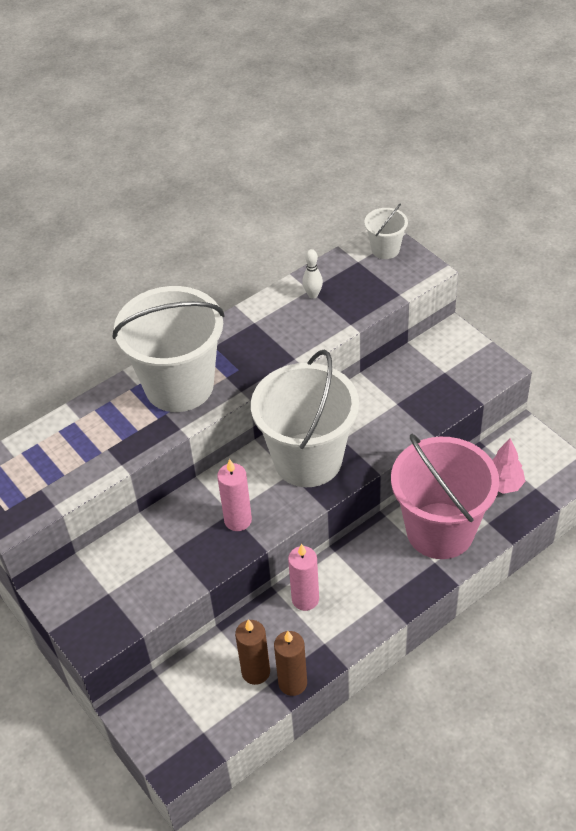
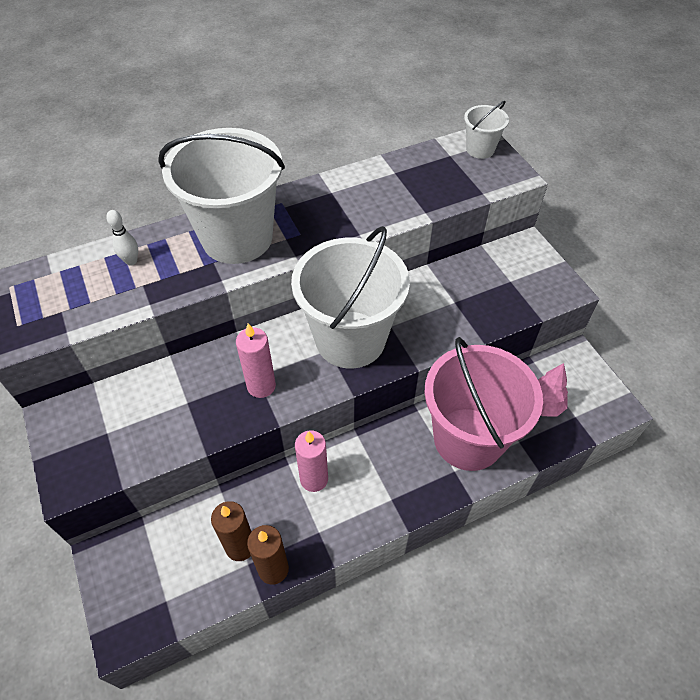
camera: 10 degrees right, 5 degrees up
white bowling pin [302,249,323,299] -> white bowling pin moved to [106,210,138,266]

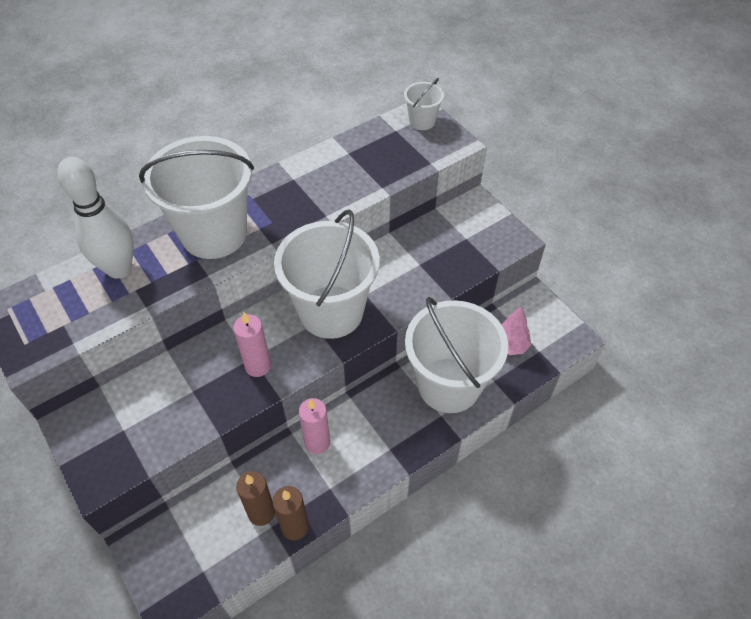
camera: 10 degrees left, 0 degrees up
white bowling pin [106,210,138,266] -> white bowling pin [57,157,134,279], size x2.34
pink bucket [424,337,543,471] -> white bucket [405,297,508,413]

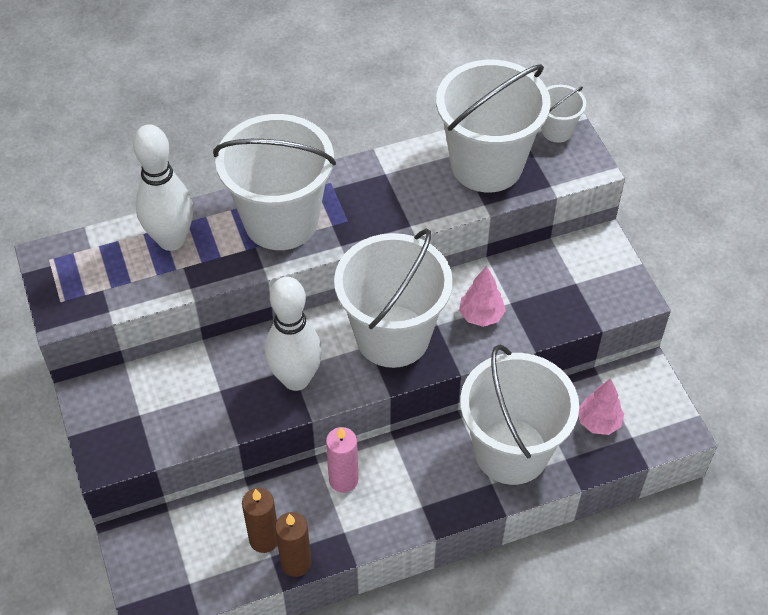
camera: 15 degrees right, 0 degrees up
pink candle [233,312,271,377] -> white bowling pin [265,276,322,391]
none -> white bucket [436,60,551,193]
none -> pink tree [459,266,506,327]

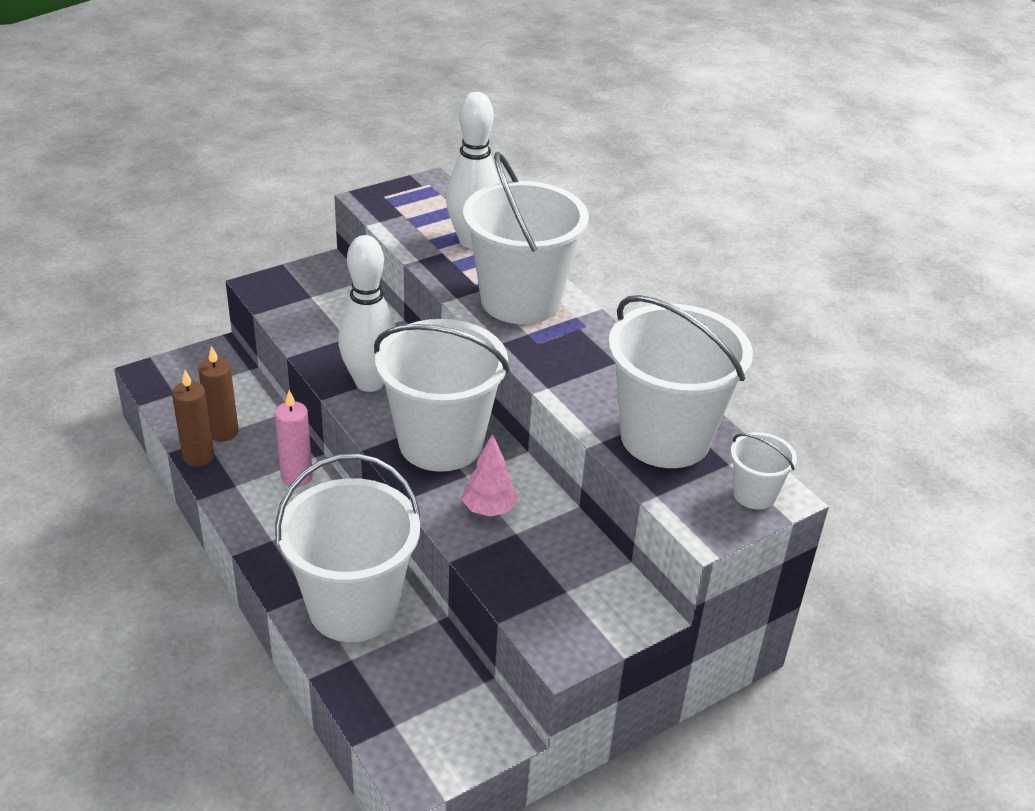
camera: 75 degrees right, 15 degrees down
pink tree [579,378,624,435] -> none

